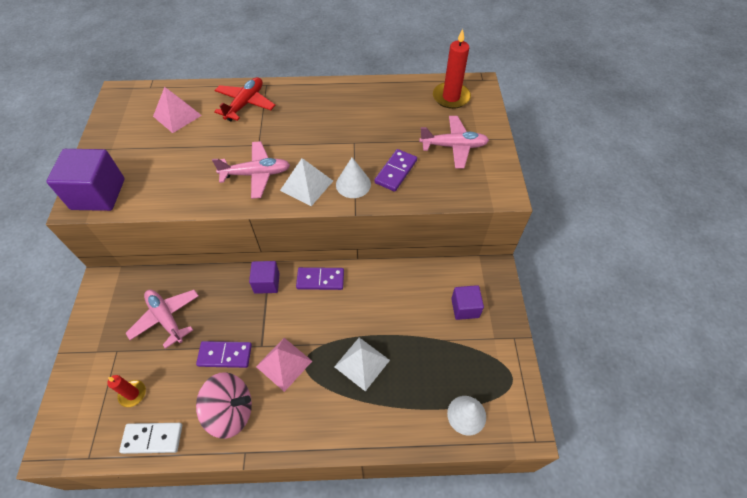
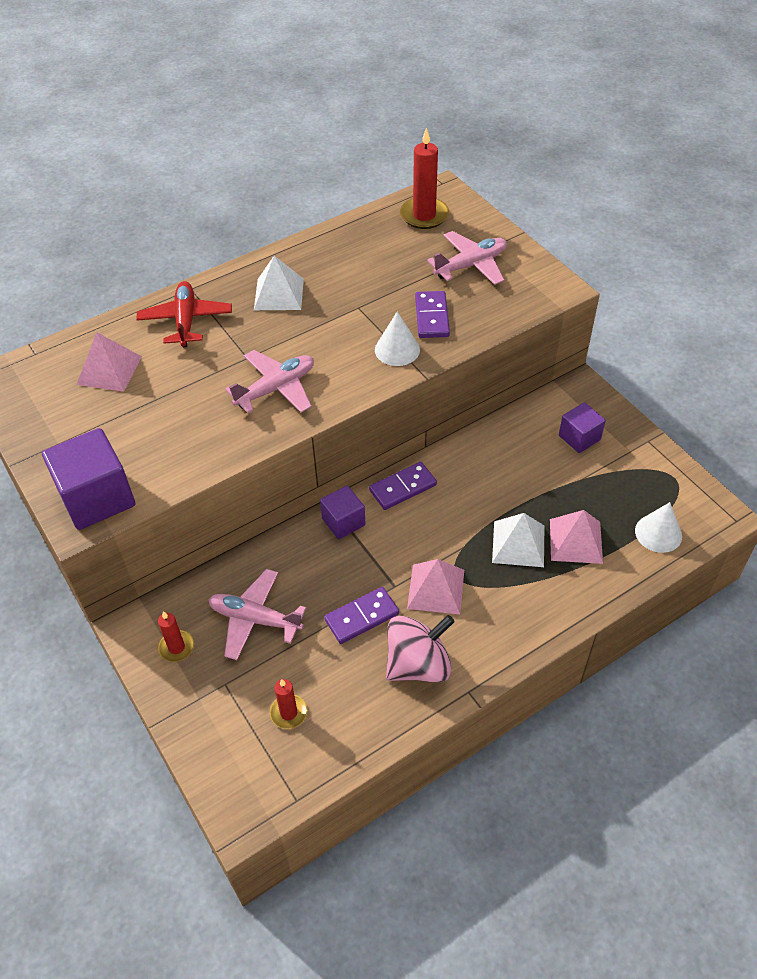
camera: 30 degrees left, 5 degrees down
white domino [119,423,182,454] -> none
white pyramid [280,158,333,206] -> white pyramid moved to [254,256,304,310]
none -> red candle [158,611,194,662]
none -> pink pyramid [550,510,603,564]

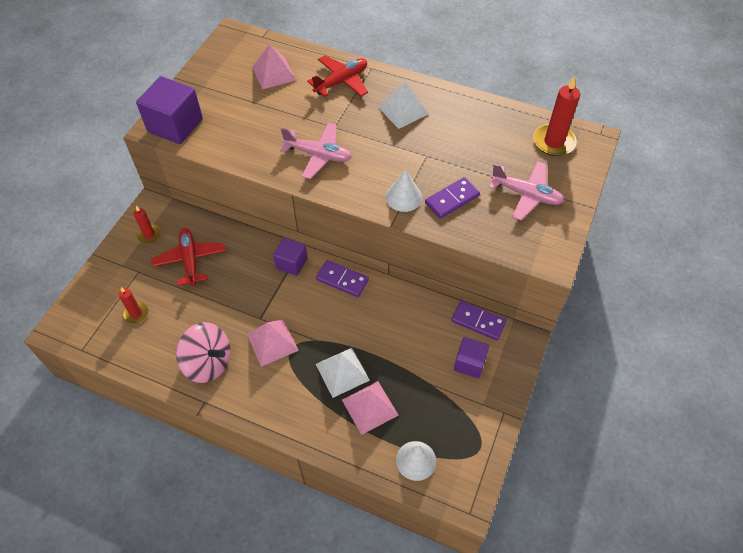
camera: 55 degrees right, 5 degrees up
pink plane [208,569,306,660] -> red plane [151,228,226,286]
purple domino [324,587,399,644] -> purple domino moved to [451,301,507,341]

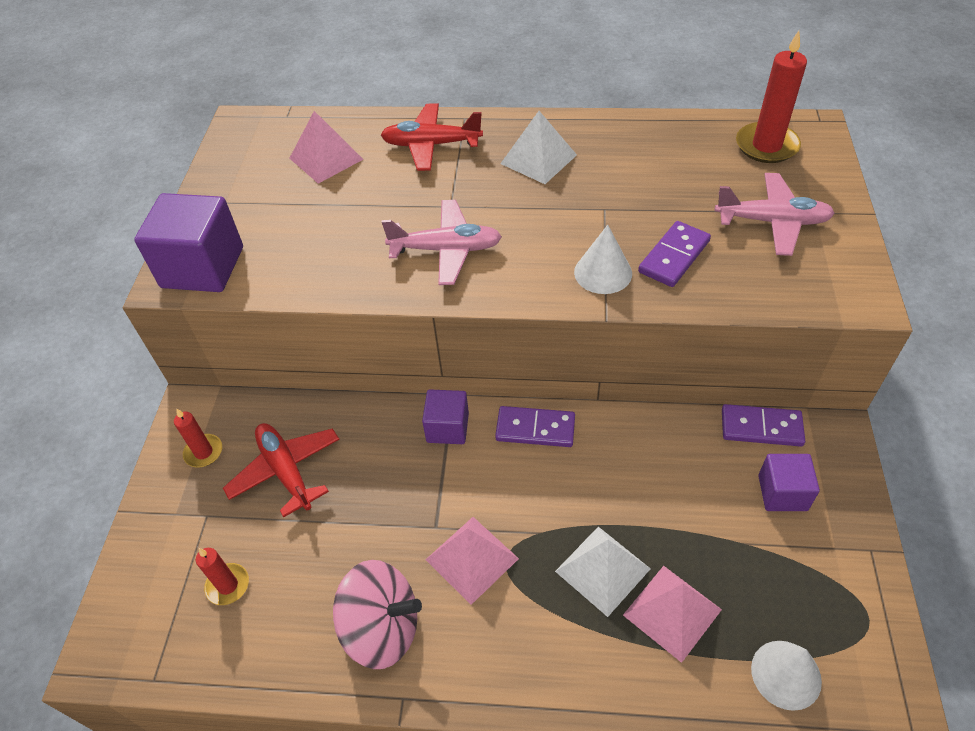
camera: 15 degrees left, 5 degrees down
red plane [307,55,368,97] -> red plane turned 120 degrees counterclockwise [381,103,483,171]

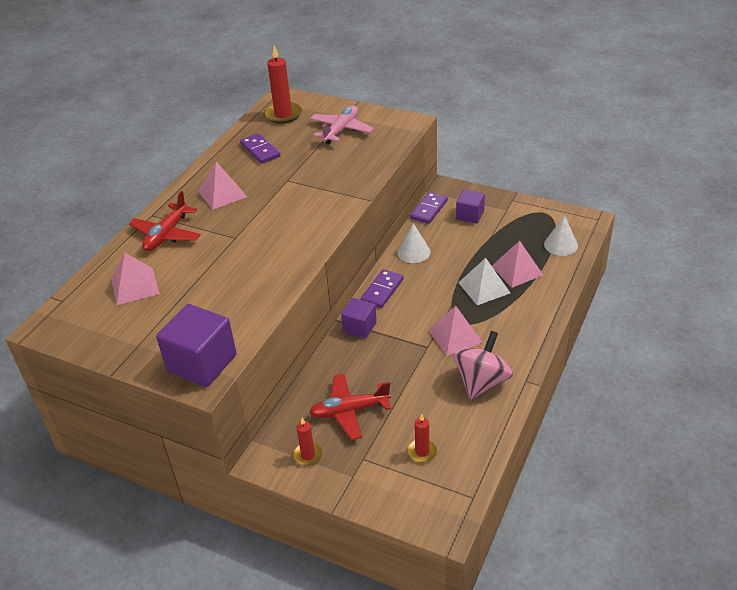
camera: 70 degrees left, 10 degrees down
pink plane [382,200,502,285] -> none
white pyramid [500,111,577,184] -> pink pyramid [198,162,247,210]
white cone [574,225,632,294] -> white cone moved to [397,223,430,263]
purple domino [638,221,711,287] -> purple domino moved to [240,133,281,164]

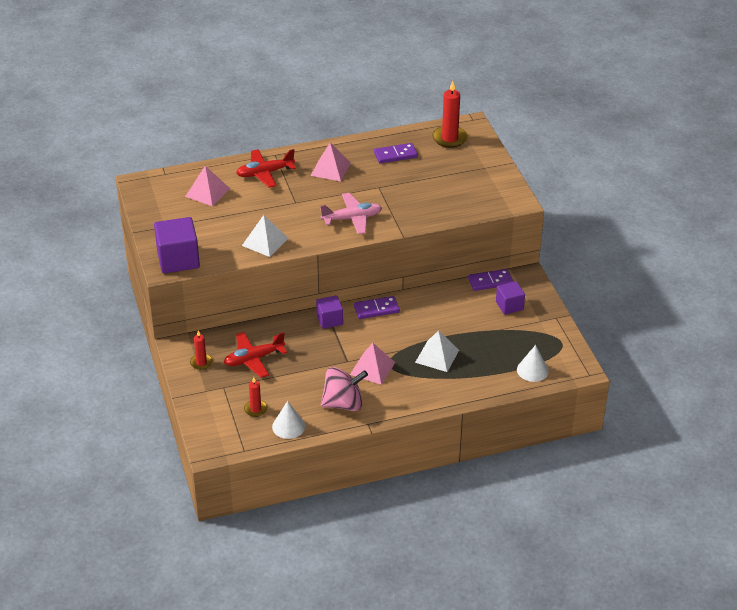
camera: 45 degrees right, 0 degrees up
purple domino [240,133,281,164] -> purple domino turned 60 degrees clockwise [374,143,418,164]
red plane [309,374,391,440] -> red plane turned 60 degrees counterclockwise [224,332,287,378]
pink plane [310,106,374,144] -> pink plane moved to [320,193,382,234]
white cone [397,223,430,263] -> white cone moved to [272,401,305,439]
pink pyramid [492,241,543,287] -> none
none -> white pyramid [242,215,289,257]

